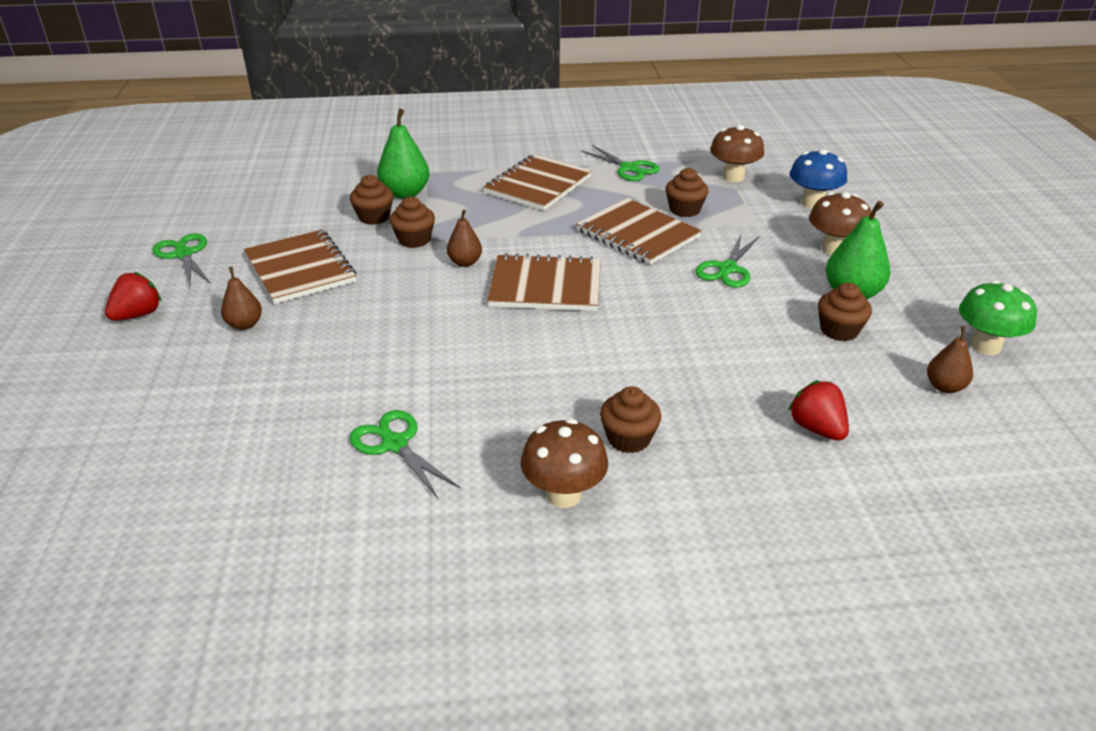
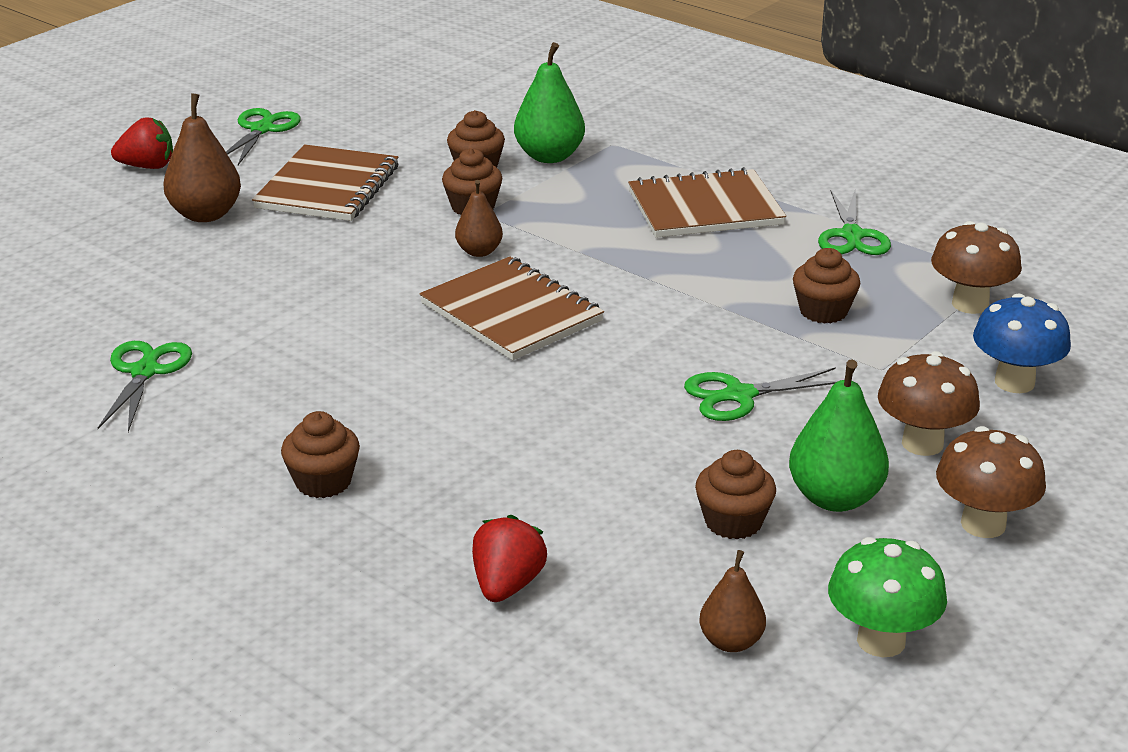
camera: 45 degrees right, 5 degrees down
brown pear [221,267,262,330] -> brown pear [163,93,241,222], size x1.65
brown mushroom [521,419,608,508] -> brown mushroom moved to [936,426,1046,538]
brown notebook [576,198,702,265] -> none

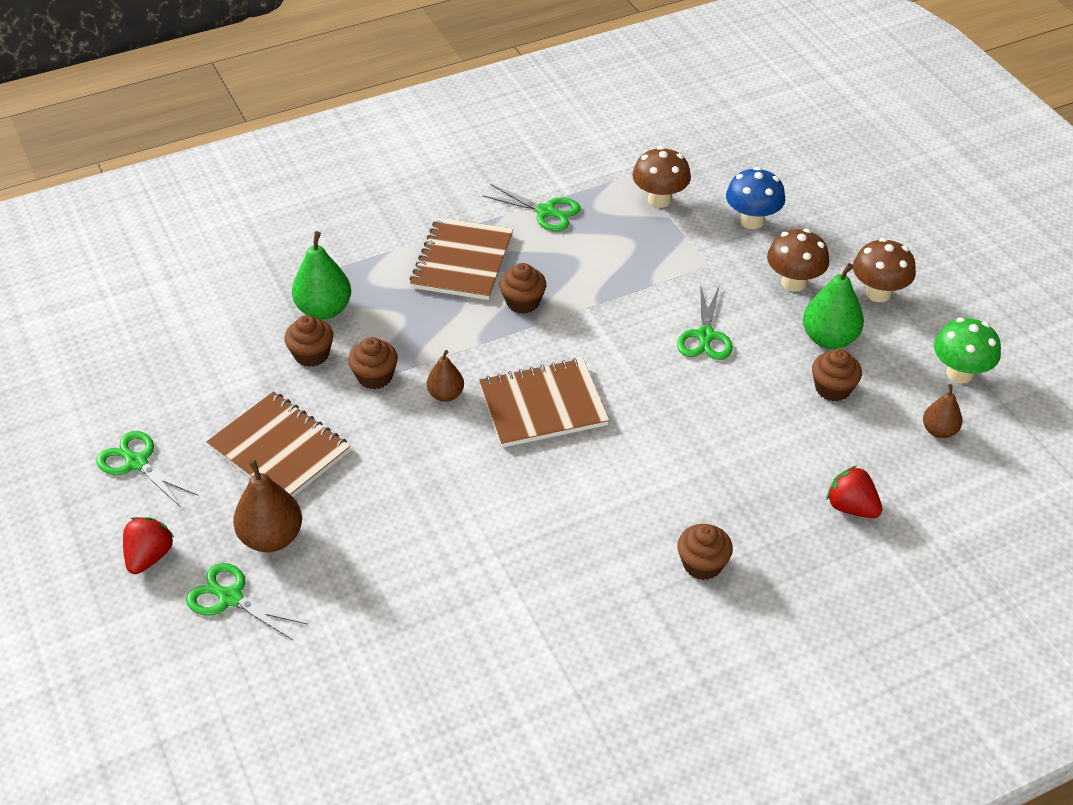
camera: 65 degrees left, 15 degrees up
green scissors [98,341,192,432] -> green scissors moved to [186,563,308,641]
brown cupcake [793,248,860,324] -> brown cupcake moved to [499,263,546,314]

